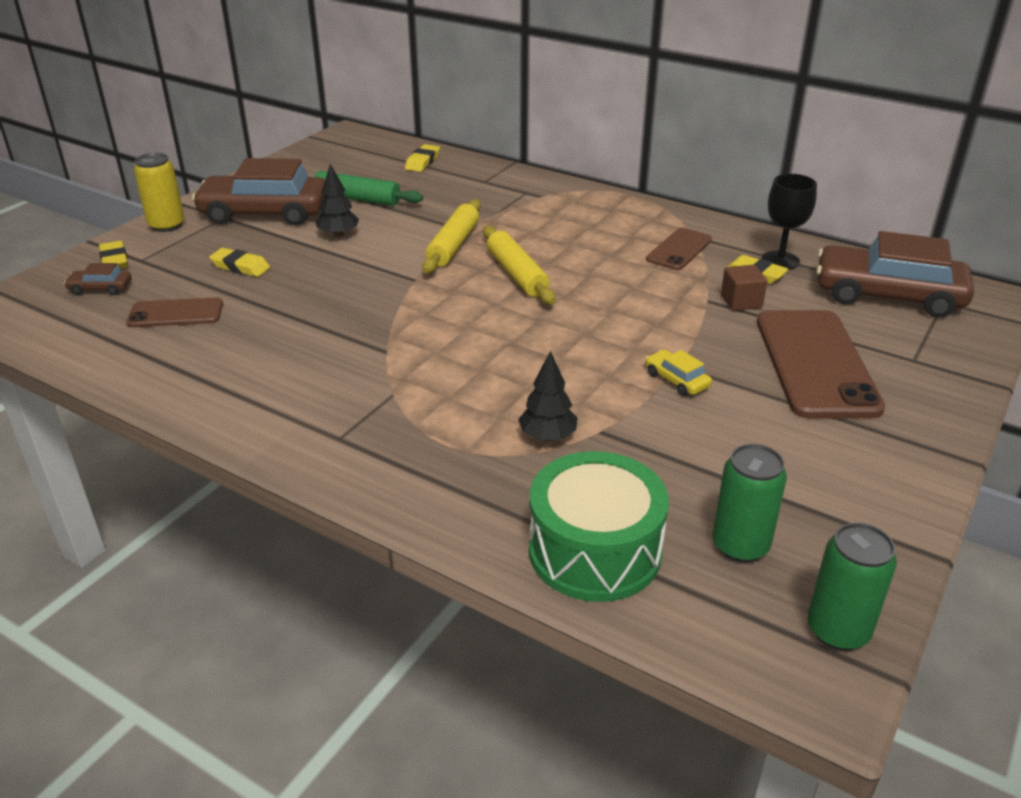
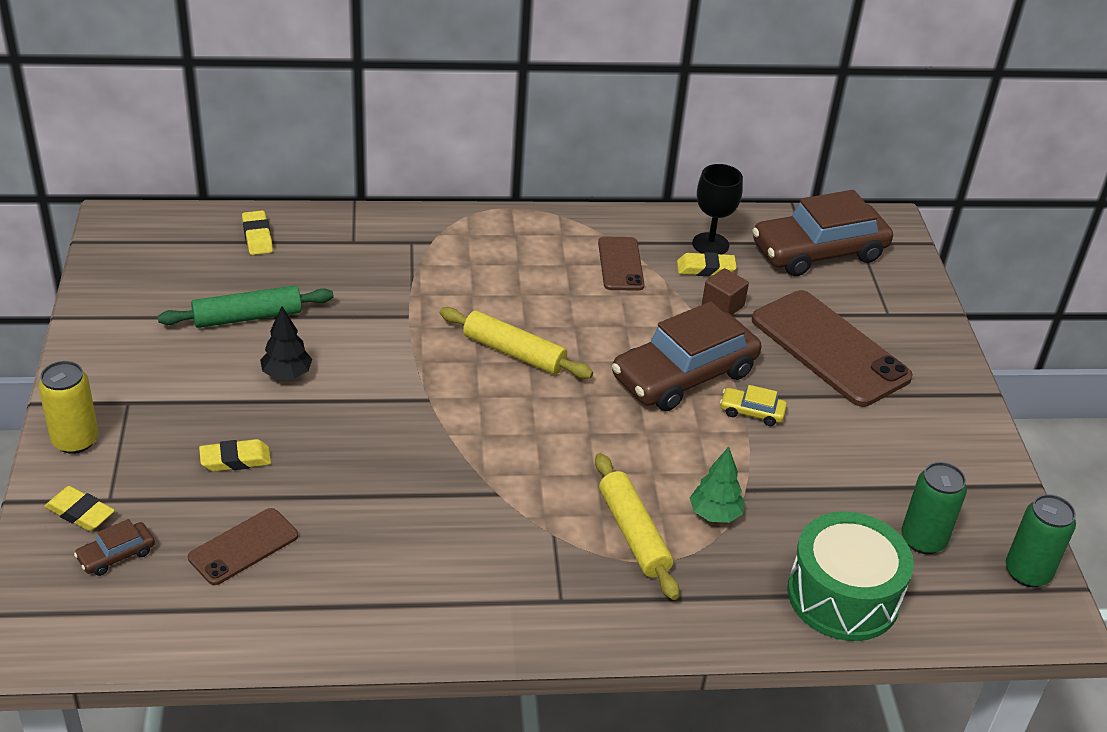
camera: 40 degrees left, 5 degrees up
brown car [192,158,325,226] -> brown car moved to [612,302,761,411]
yellow rolling pin [422,199,481,274] -> yellow rolling pin moved to [595,453,679,600]
black tree [518,351,577,441] -> green tree [690,447,745,523]

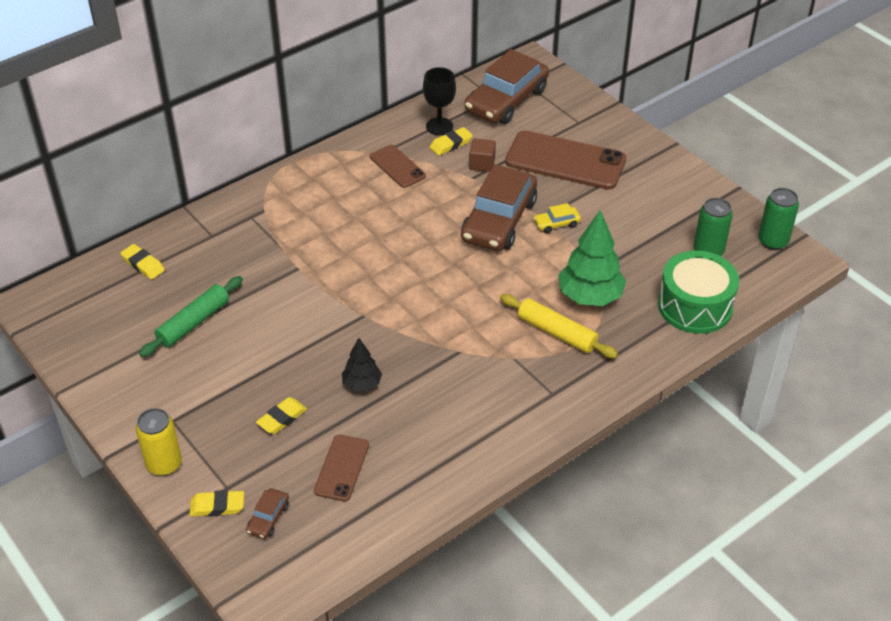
camera: 30 degrees left, 5 degrees up
black tree [260,307,312,379] -> black tree moved to [342,338,382,391]
yellow rolling pin [439,307,593,379] -> none
green tree [690,447,745,523] -> green tree [558,210,626,306], size x1.78

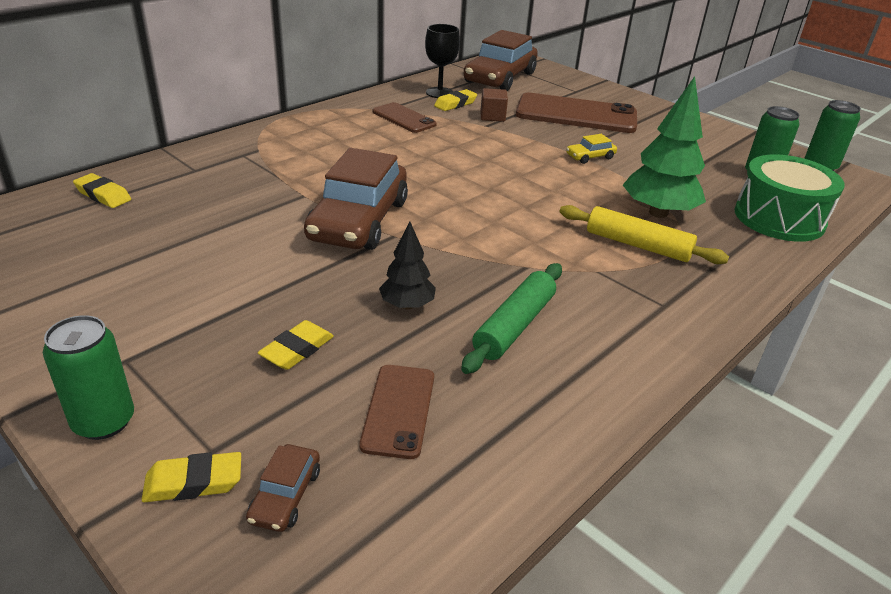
camera: 10 degrees left, 10 degrees down
yellow can [136,408,182,476] -> green can [43,315,134,440]
green rolling pin [139,276,243,357] -> green rolling pin moved to [461,263,562,374]
brown car [461,164,537,251] -> brown car moved to [304,148,408,250]

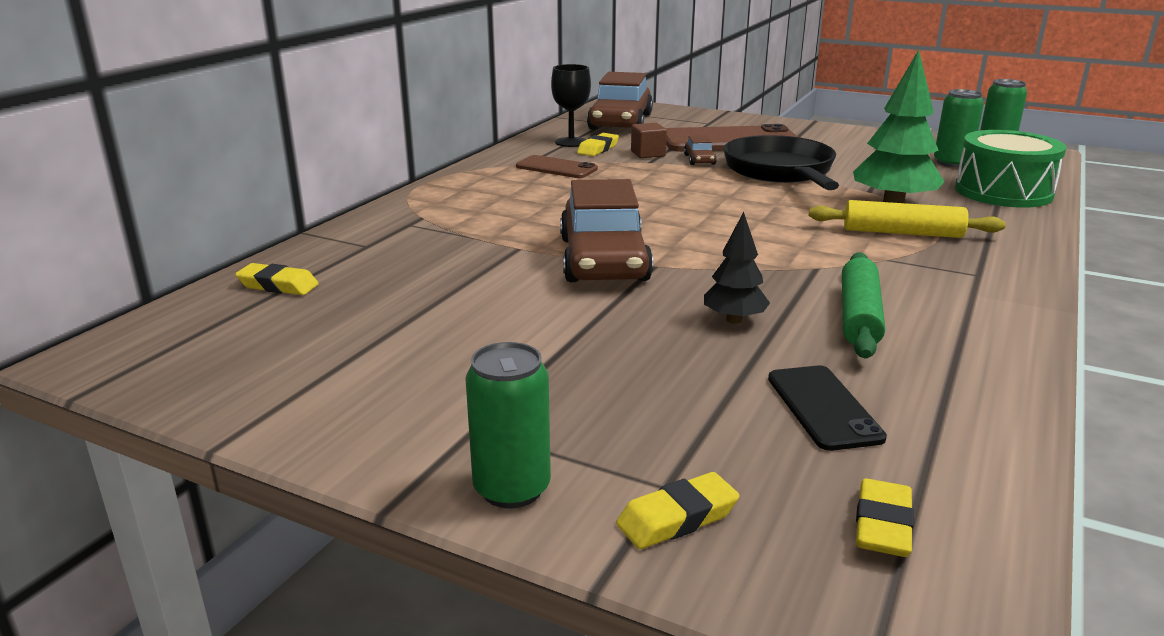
camera: 15 degrees left, 10 degrees down
brown car [246,444,320,532] -> brown car moved to [684,135,717,165]
yellow eraser [258,320,334,370] -> yellow eraser moved to [856,479,914,557]
brown phone [359,365,434,459] -> black phone [768,366,887,451]
yellow car [566,134,617,164] -> black pan [724,135,839,190]

